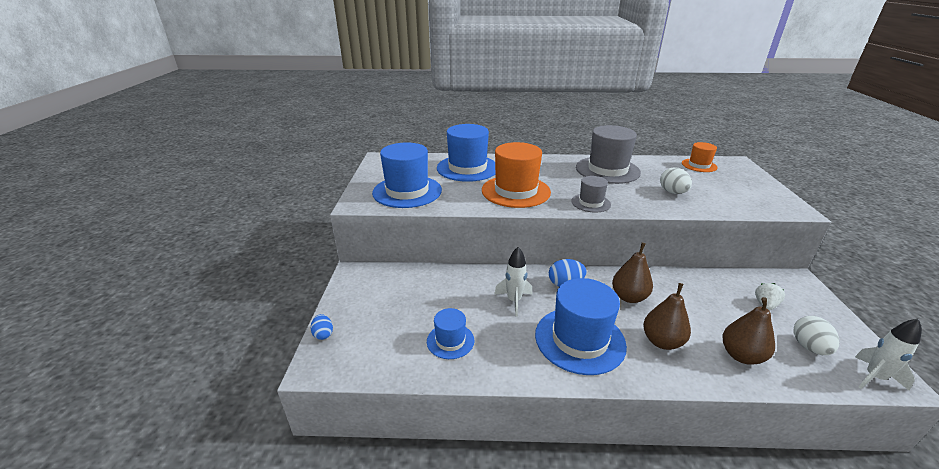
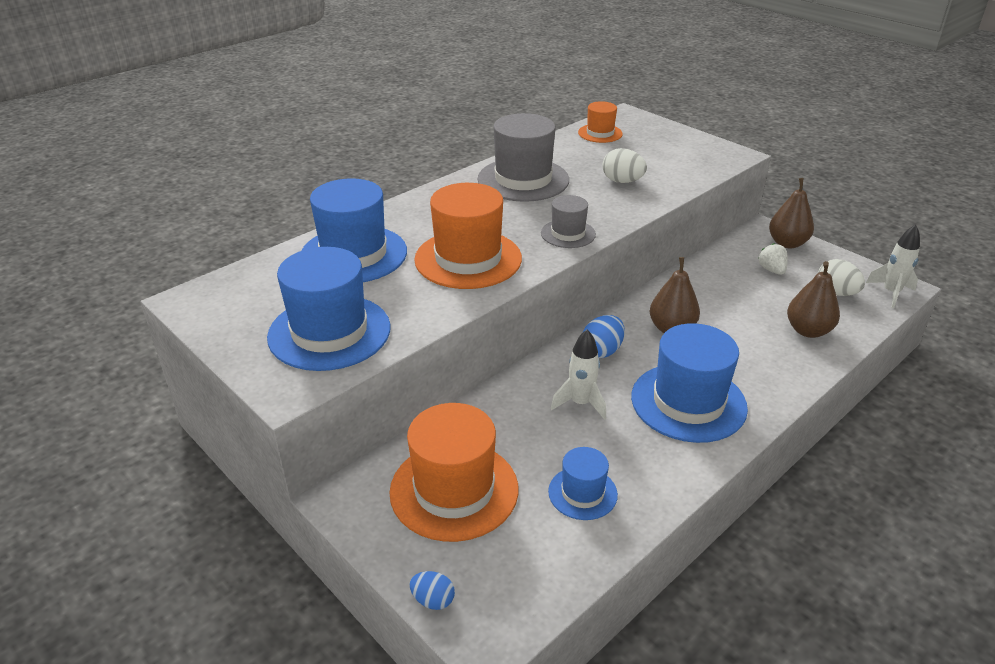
camera: 45 degrees left, 5 degrees up
brown pear [643,283,691,350] -> brown pear moved to [769,178,814,248]
none -> orange hat [389,403,518,542]

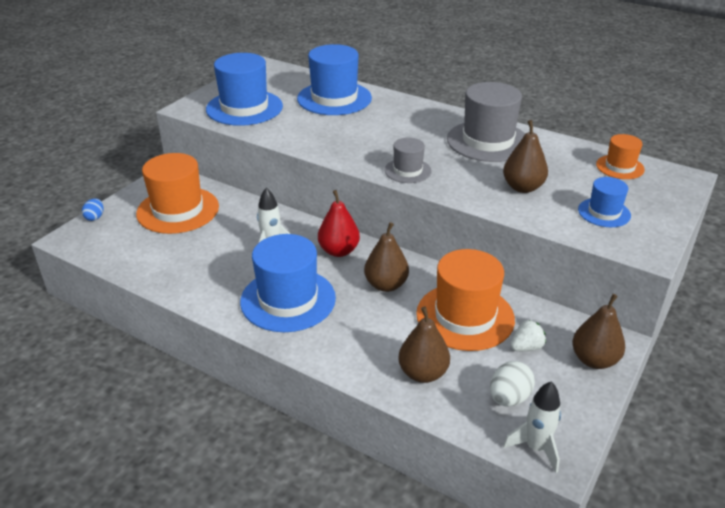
camera: 75 degrees right, 0 degrees up
orange hat [414,183,522,289] -> orange hat moved to [416,249,515,351]
blue hat [548,447,618,520] -> blue hat moved to [578,177,631,227]
blue egg [582,315,625,358] -> red pear [318,190,360,257]
white egg [602,148,647,183] -> brown pear [503,120,548,193]

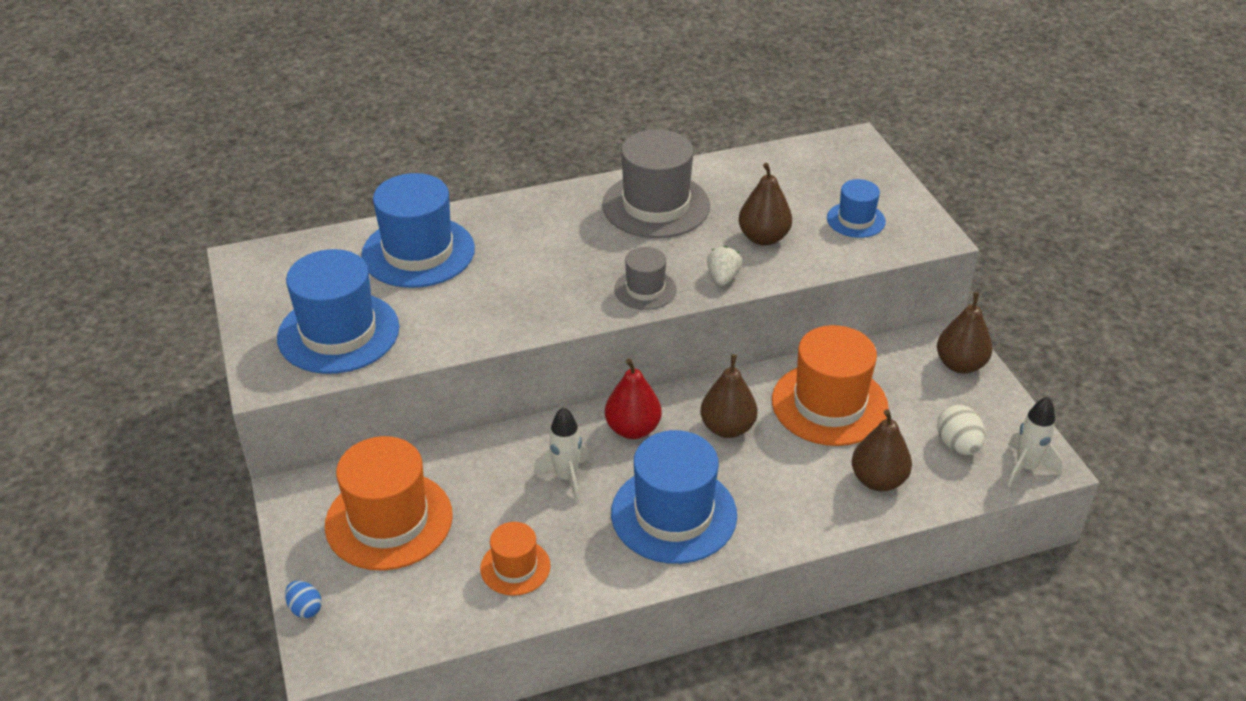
camera: 50 degrees left, 5 degrees up
white strawberry [510,319,546,351] -> white strawberry moved to [707,246,742,286]
orange hat [596,134,645,179] -> orange hat moved to [480,522,550,596]

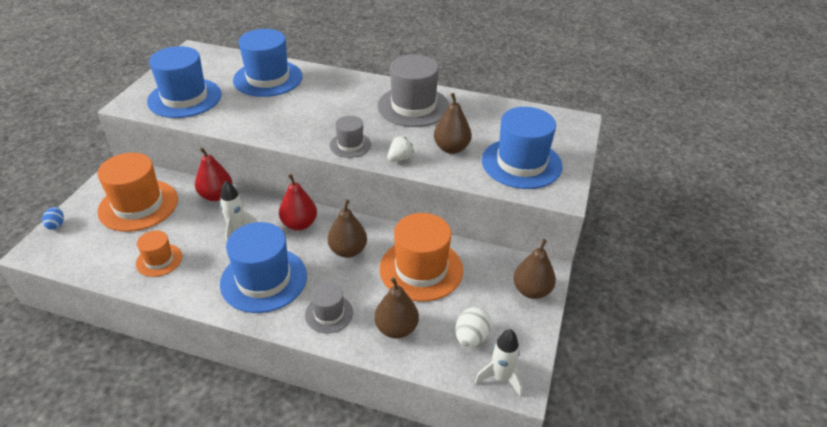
camera: 35 degrees right, 0 degrees up
blue hat [827,179,886,238] -> blue hat [482,107,563,189], size x1.87
none -> red pear [195,147,232,201]
none -> grey hat [305,282,353,333]

